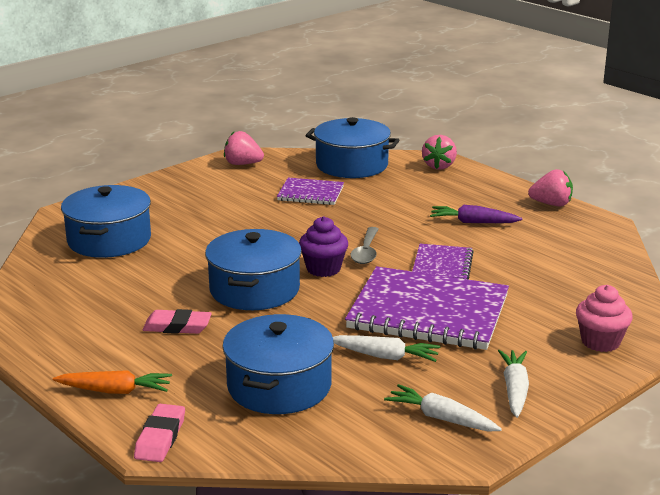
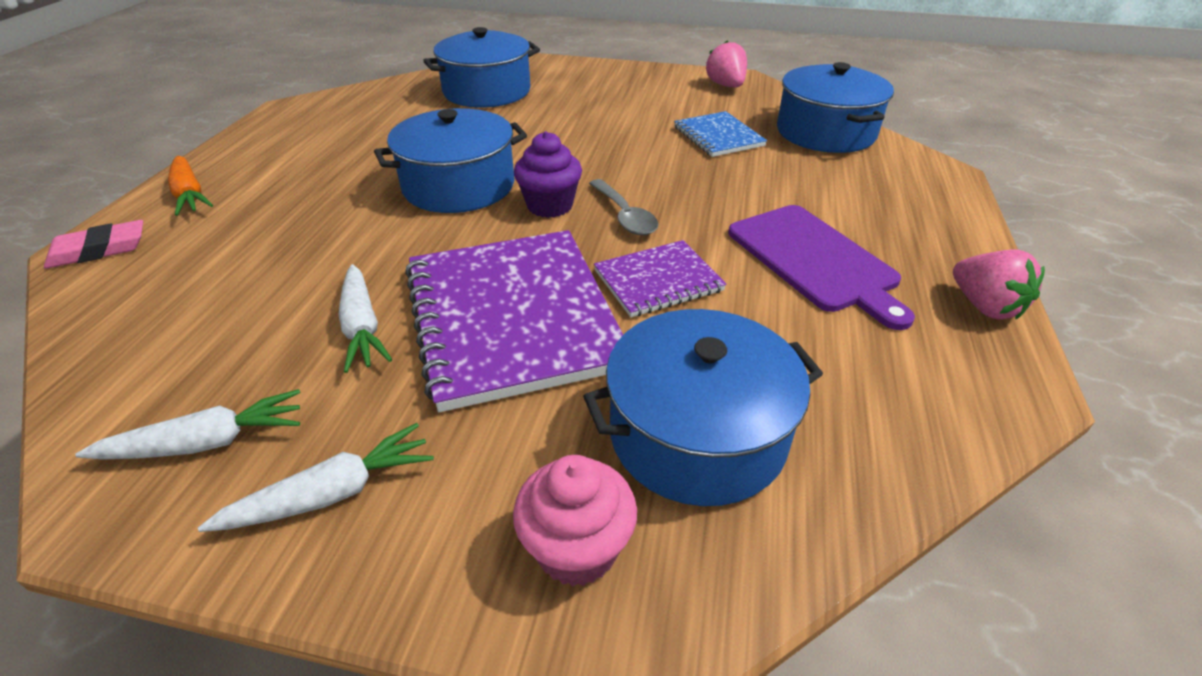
camera: 55 degrees right, 15 degrees up
pink eraser [142,309,212,334] -> none
blue pot [222,314,334,414] -> blue pot moved to [583,309,823,506]
purple notebook [277,178,344,205] -> blue notebook [674,111,767,157]
grey spoon [350,227,379,264] -> grey spoon turned 90 degrees counterclockwise [589,179,658,235]
white carrot [384,384,502,431] -> white carrot turned 75 degrees clockwise [75,389,300,460]
pink strawberry [422,135,457,170] -> none
purple carrot [430,205,522,223] -> purple cutting board [728,205,915,330]

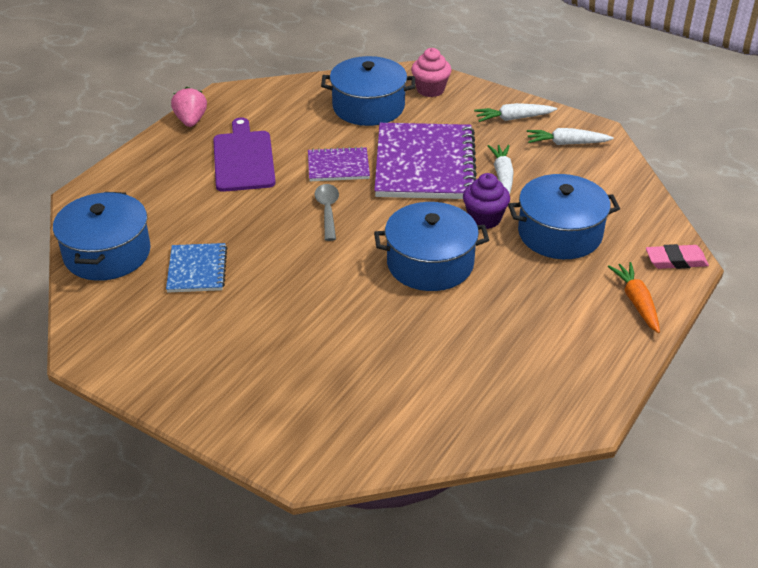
camera: 160 degrees left, 0 degrees up
blue pot [423,27,540,107] -> blue pot moved to [508,174,620,259]
purple cupcake [514,131,582,218] -> purple cupcake moved to [463,173,510,229]
pink strawberry [706,40,747,87] -> none

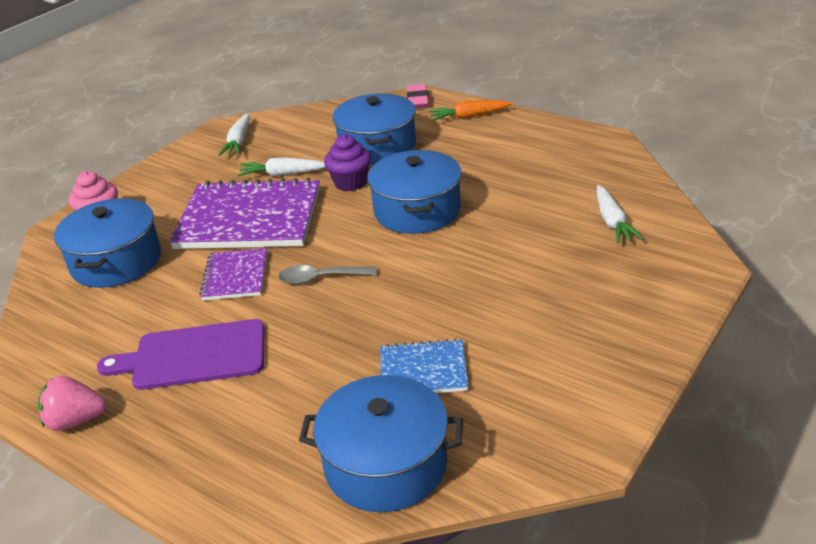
camera: 85 degrees left, 5 degrees down
white carrot [474,103,557,122] -> white carrot moved to [597,185,644,244]

